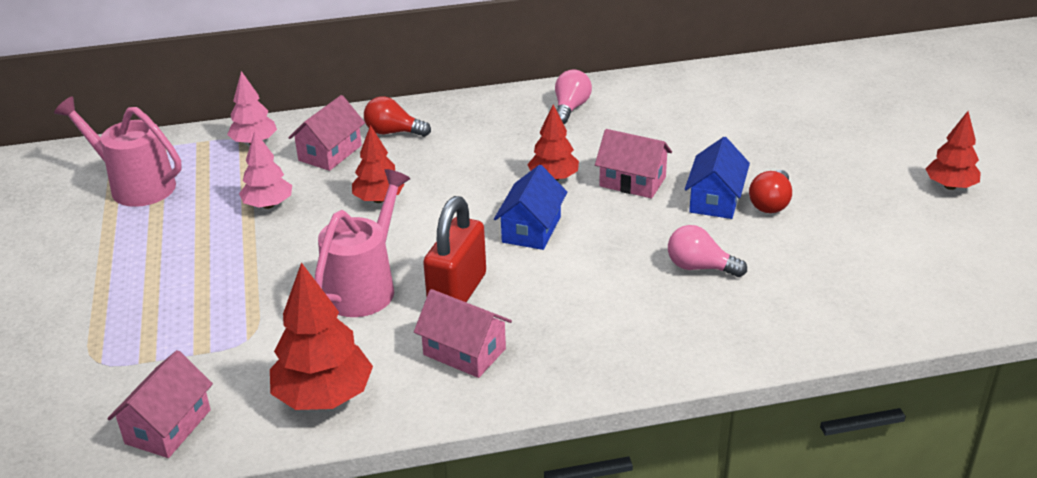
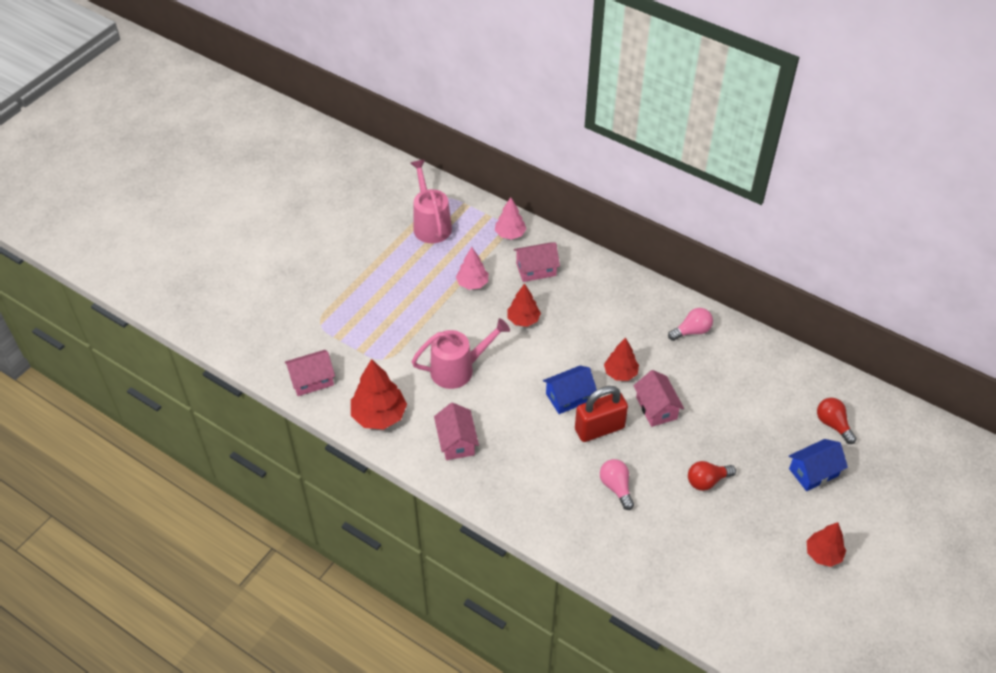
camera: 45 degrees right, 15 degrees up
red light bulb [364,96,431,137] -> red light bulb moved to [817,398,857,444]
red padlock [423,196,486,302] -> red padlock moved to [575,386,628,442]
blue house [685,137,750,219] -> blue house moved to [789,439,848,491]

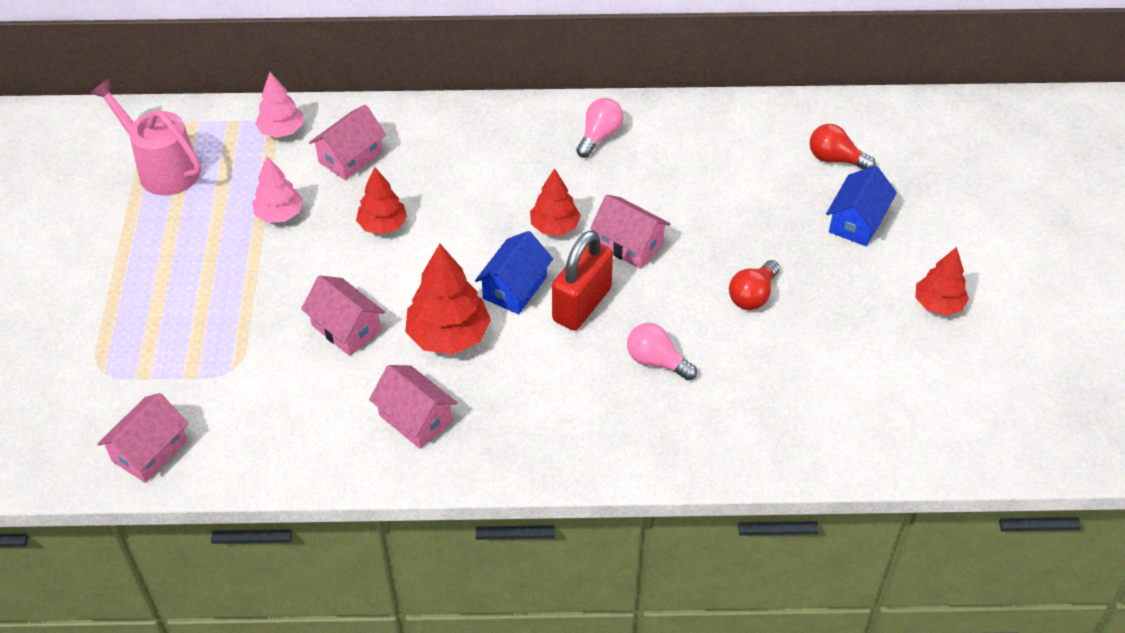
camera: 35 degrees left, 0 degrees up
red tree [351,359,407,429] -> red tree moved to [405,244,491,355]
pink watering can [411,318,510,389] -> pink house [301,275,385,356]

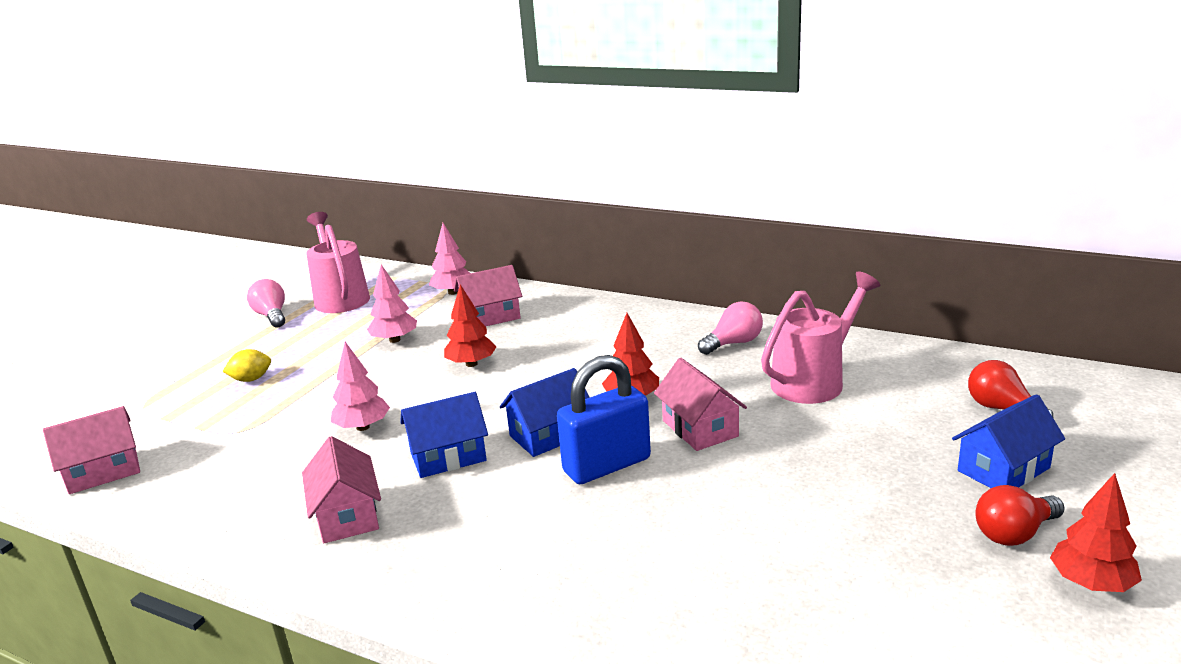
camera: 30 degrees right, 25 degrees down
pink house [301,275,385,356] -> pink tree [331,342,390,431]
red tree [405,244,491,355] -> blue house [400,392,488,478]
red padlock [552,230,613,331] -> blue padlock [557,355,651,484]
pink light bulb [627,323,697,380] -> pink light bulb moved to [247,279,285,328]
red light bulb [729,260,780,310] -> red light bulb moved to [975,485,1065,546]
none -> yellow lemon [222,349,271,382]
none -> pink watering can [761,271,880,404]

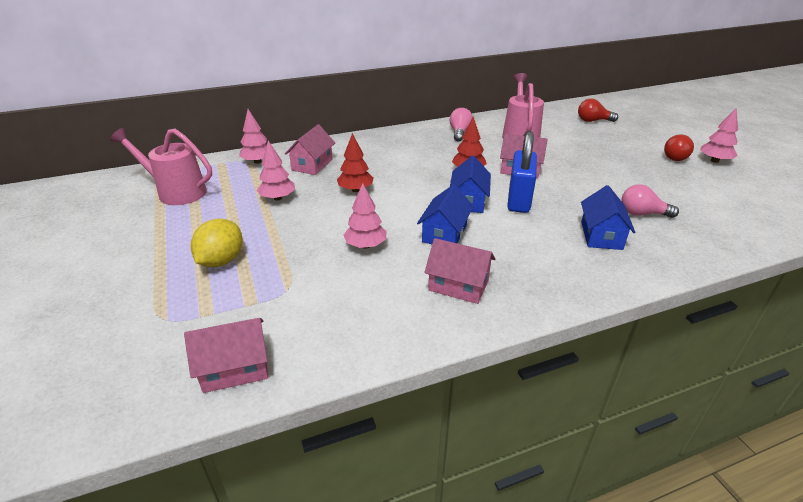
camera: 50 degrees left, 10 degrees up
pink house [43,406,140,494] -> pink house turned 60 degrees clockwise [184,318,268,393]
yellow lemon [222,349,271,382] -> yellow lemon [191,218,243,267], size x1.63
pink light bulb [247,279,285,328] -> pink light bulb moved to [621,184,679,218]
blue house [952,394,1065,488] -> blue house moved to [581,185,635,250]
red tree [1050,473,1142,592] -> pink tree [700,108,738,163]

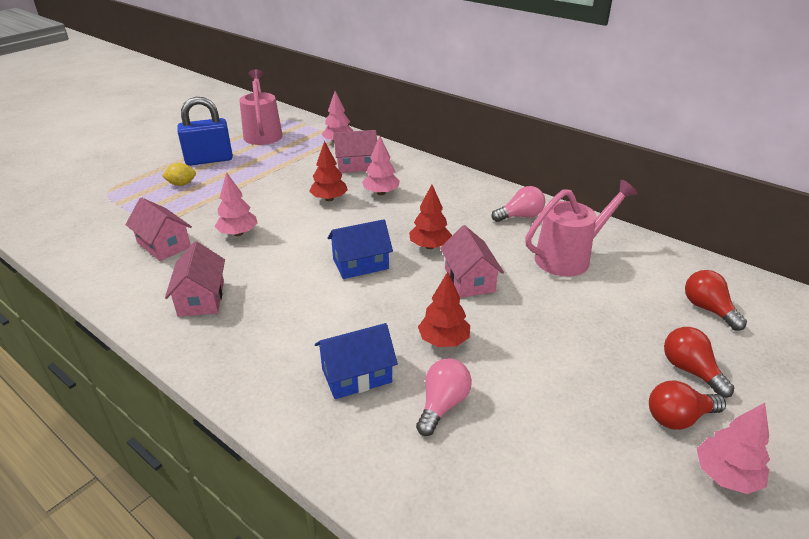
camera: 60 degrees right, 0 degrees up
pink house [184,318,268,393] -> pink house moved to [125,198,192,261]
yellow lemon [191,218,243,267] -> yellow lemon [162,163,196,186], size x0.61
pink tree [256,141,295,200] -> pink tree moved to [362,136,400,195]
blue house [417,184,474,244] -> none
blue padlock [507,131,537,213] -> blue padlock moved to [177,97,233,166]
pink light bulb [621,184,679,218] -> pink light bulb turned 45 degrees clockwise [416,359,472,436]
none -> red tree [418,272,470,347]
none -> red light bulb [664,327,734,398]

